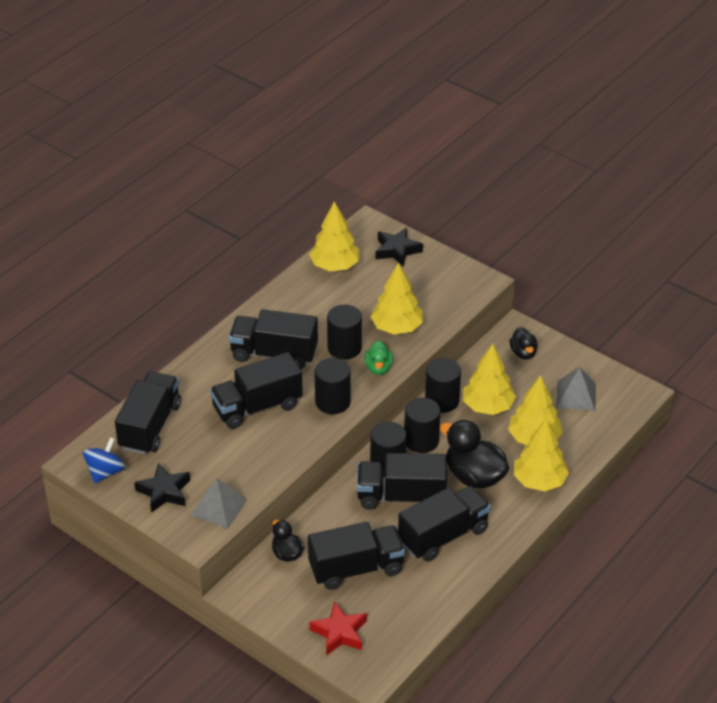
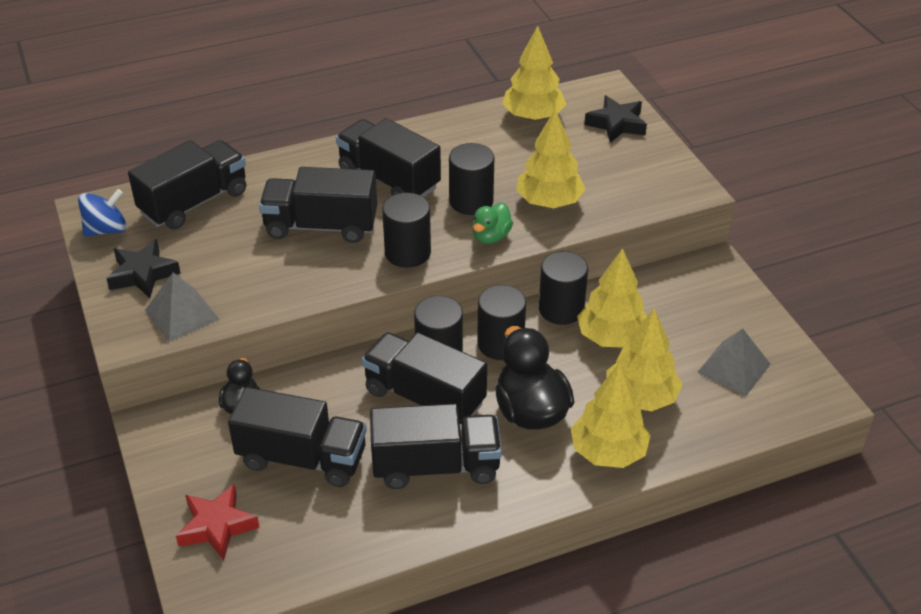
camera: 30 degrees right, 0 degrees up
black duck [509,327,538,359] -> none

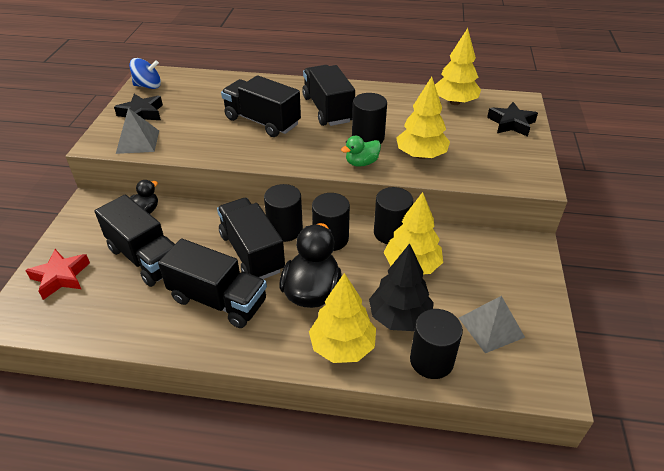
camera: 30 degrees right, 0 degrees up
black truck [128,140,246,229] -> none
black cylinder [382,193,431,268] -> black cylinder moved to [410,309,463,379]
yellow tree [606,308,683,411] -> black tree [369,243,434,331]

